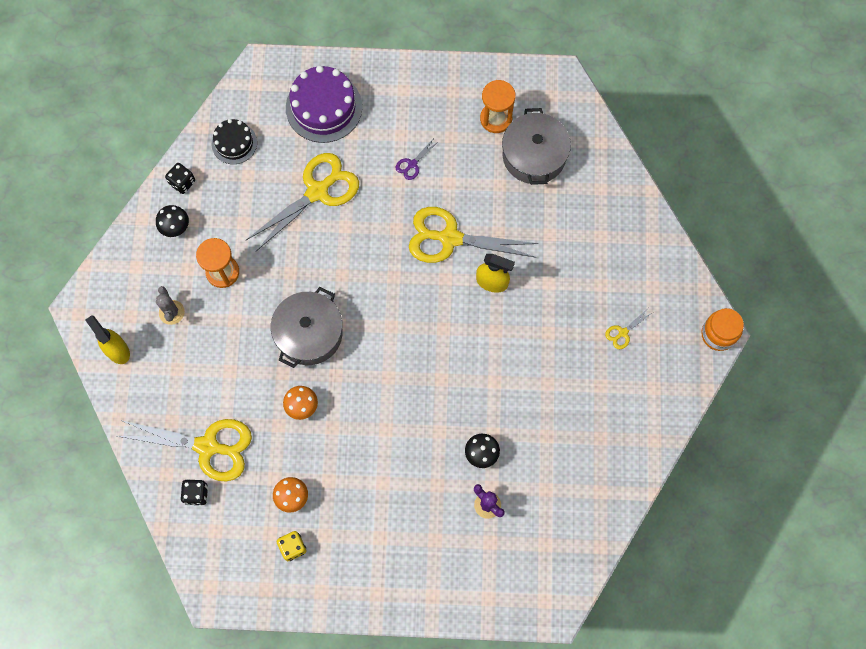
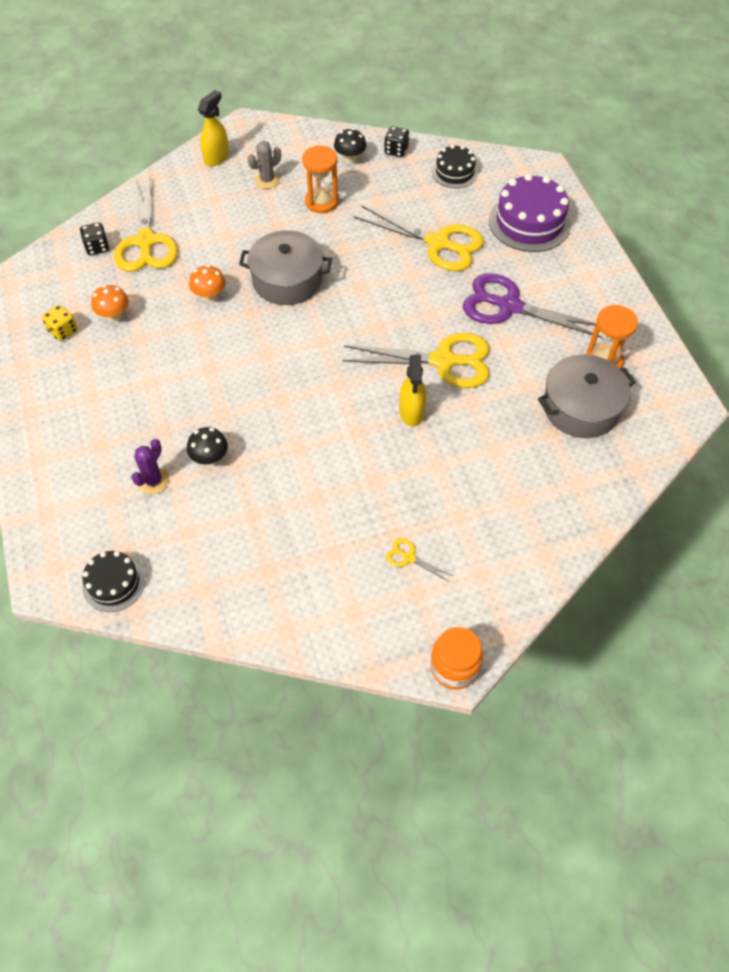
camera: 70 degrees right, 15 degrees down
purple scissors [396,138,439,180] -> purple scissors [463,273,603,338], size x2.40
yellow scissors [409,207,538,263] -> yellow scissors turned 105 degrees clockwise [343,333,489,388]
none -> black cake [82,551,145,612]

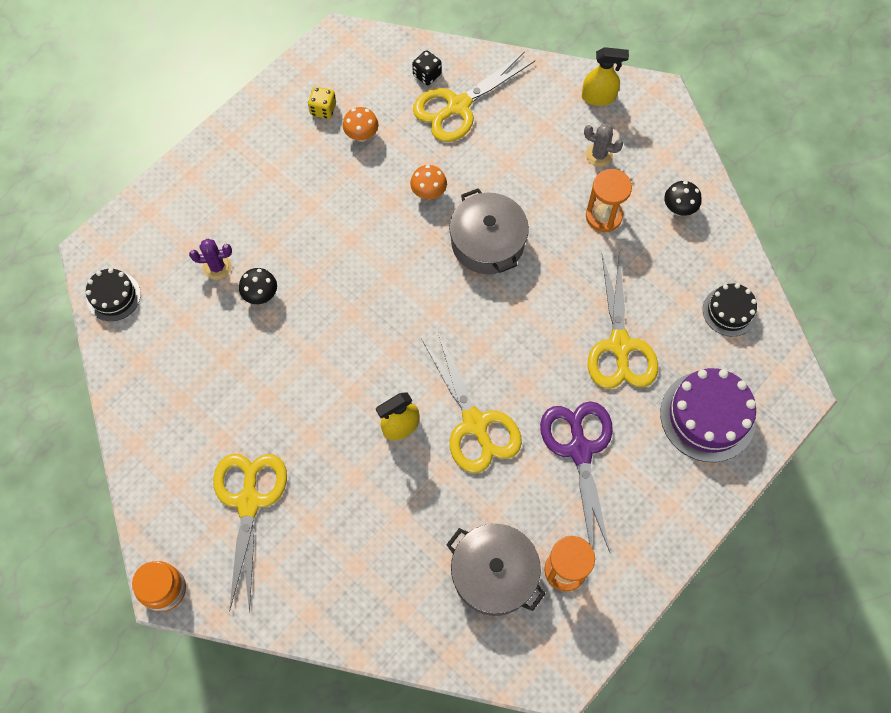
camera: 60 degrees right, 10 degrees up
black dice [384,126,409,157] -> none
yellow scissors [386,538,453,582] -> yellow scissors [213,454,287,613], size x2.40

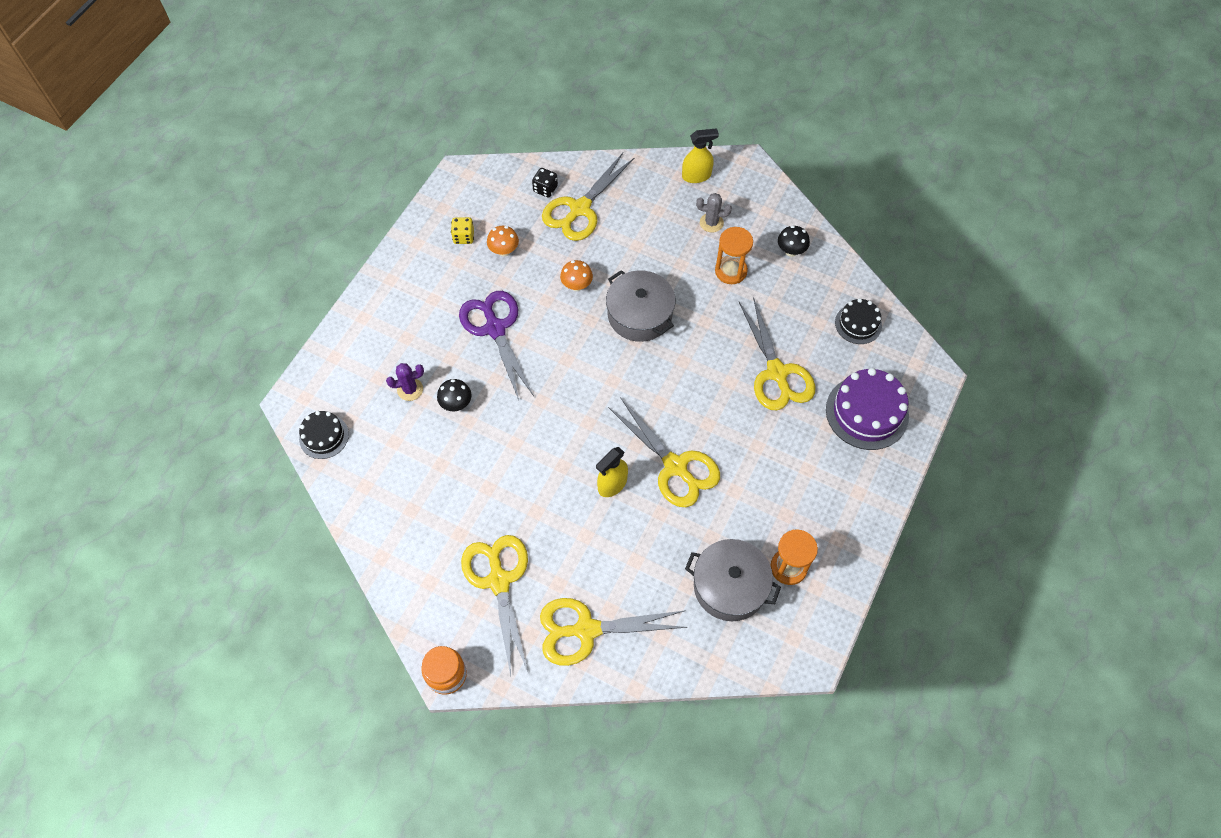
camera: 15 degrees left, 5 degrees down
purple scissors [540,401,613,554] -> purple scissors moved to [459,291,534,400]
none -> yellow scissors [540,598,688,666]

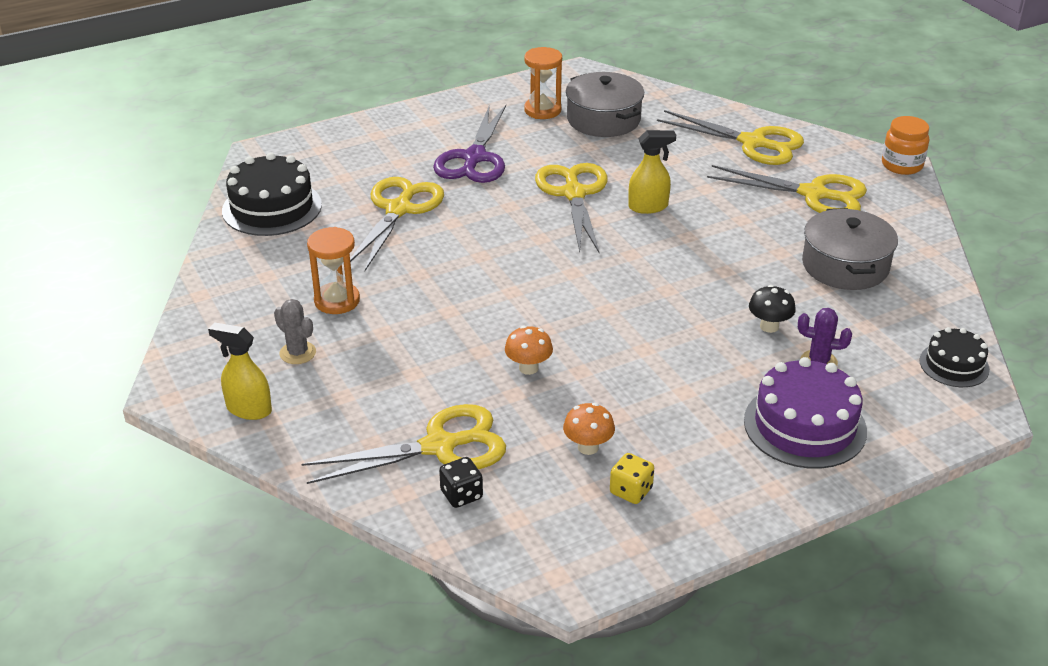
camera: 145 degrees left, 25 degrees down
purple scissors [459,291,534,400] -> purple scissors moved to [433,105,506,183]
yellow scissors [461,535,529,676] -> yellow scissors turned 90 degrees counterclockwise [707,165,867,213]
grey pot [606,270,675,342] -> grey pot moved to [802,208,898,290]
black mushroom [778,226,810,257] -> none
purple cake [826,368,909,450] -> purple cake moved to [744,357,867,469]
black cake [835,298,882,344] -> black cake [222,152,322,236], size x1.70

